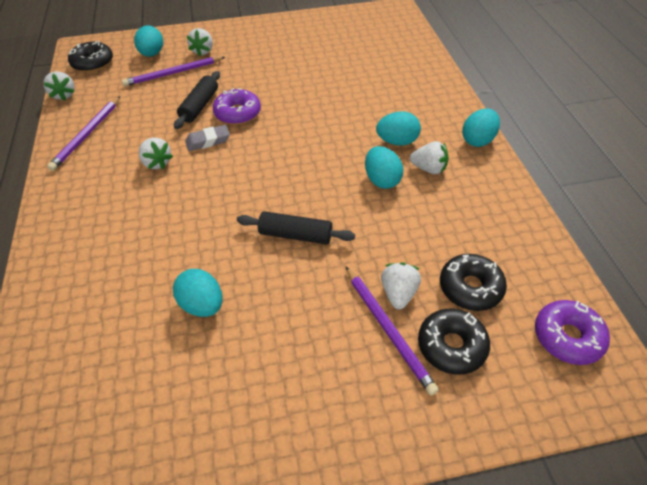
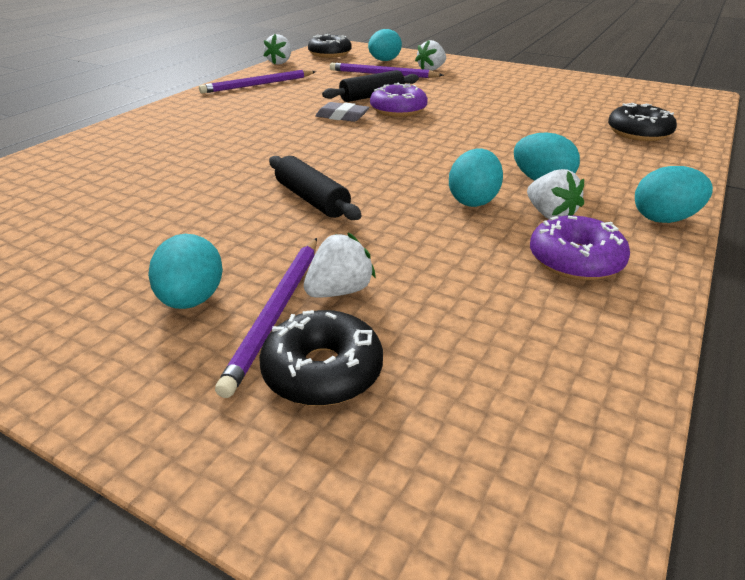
camera: 40 degrees right, 15 degrees down
white strawberry [139,138,173,169] -> none
turquoise egg [173,269,223,317] -> turquoise egg moved to [148,234,223,309]
black donut [440,254,507,311] -> black donut moved to [608,103,677,141]
purple donut [535,300,610,365] -> purple donut moved to [530,216,630,280]

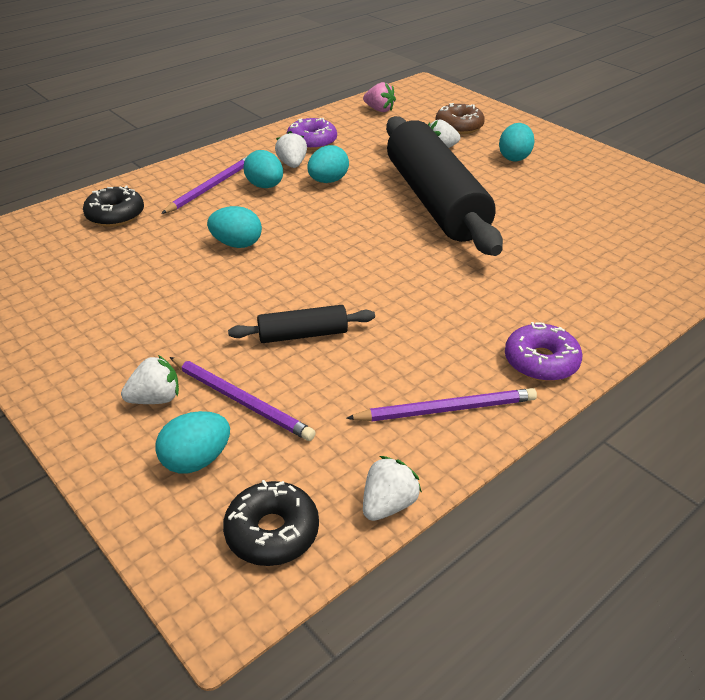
camera: 160 degrees left, 5 degrees up
purple pencil [215,238,317,398] -> purple pencil moved to [161,157,246,214]
black donut [259,310,383,406] -> brown donut [436,103,485,134]
black rolling pin [269,156,362,220] -> black rolling pin [386,116,503,256], size x2.34
grey eraser [315,102,369,122] -> none
purple donut [370,83,428,117] -> purple donut moved to [505,322,582,381]
turquoise egg [635,166,713,223] -> turquoise egg moved to [207,206,262,248]
none -> pink strawberry [363,82,396,112]

